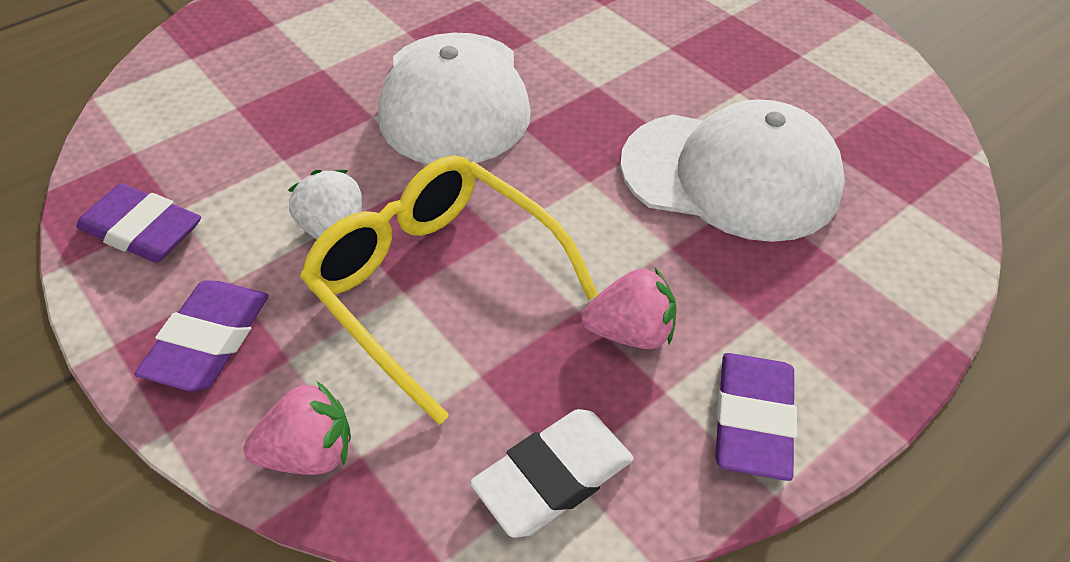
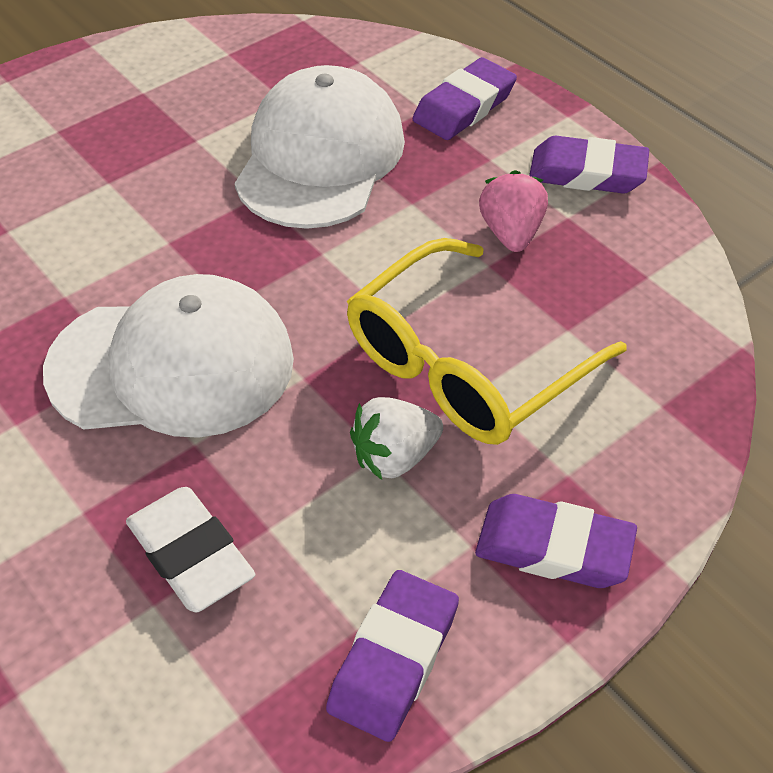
camera: 90 degrees left, 0 degrees up
pink strawberry [243,381,351,475] -> none
white eraser [470,409,634,538] -> white eraser moved to [126,487,255,613]
none -> purple eraser [413,57,517,140]

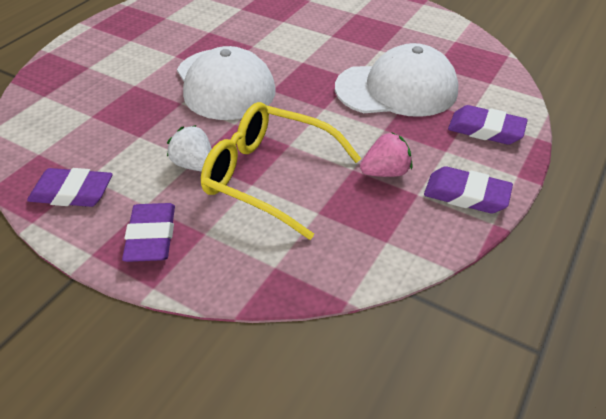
camera: 70 degrees right, 5 degrees down
white eraser [126,487,255,613] -> none
purple eraser [529,136,649,193] -> purple eraser turned 60 degrees counterclockwise [424,166,513,213]

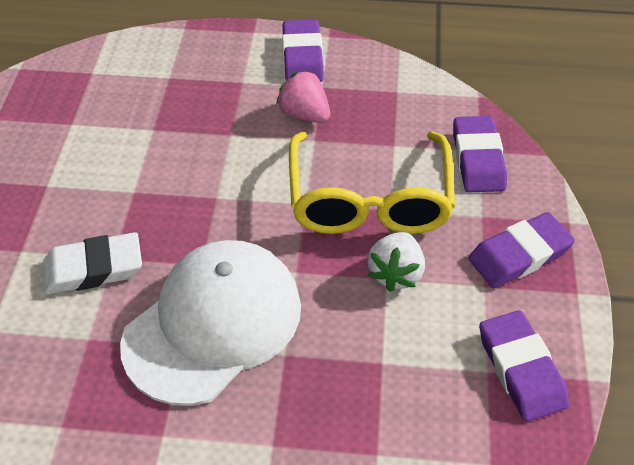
camera: 115 degrees left, 5 degrees up
white cap [335,43,459,117] -> none
purple eraser [448,105,528,145] -> purple eraser moved to [453,116,507,193]
none -> white eraser [43,232,142,295]

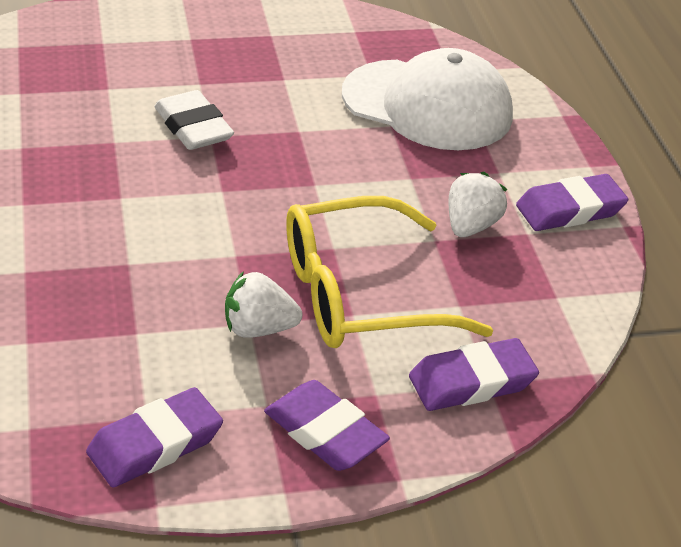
camera: 70 degrees right, 10 degrees down
white cap [120,240,301,406] -> white cap moved to [342,48,513,150]
pink strawberry [276,70,330,123] -> white strawberry [449,172,507,237]

